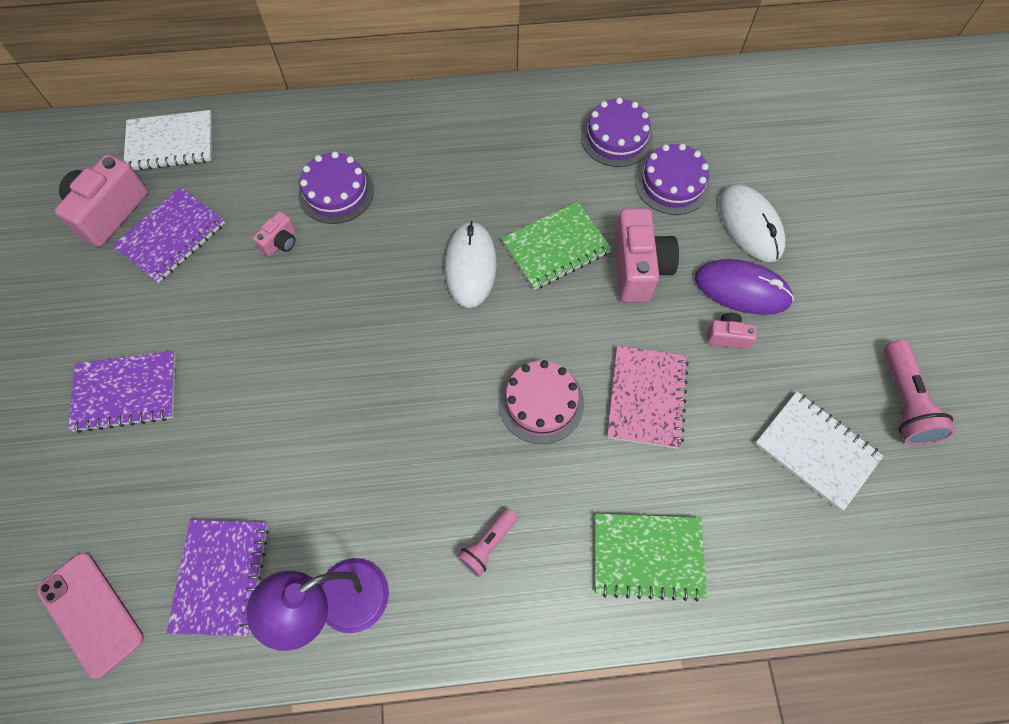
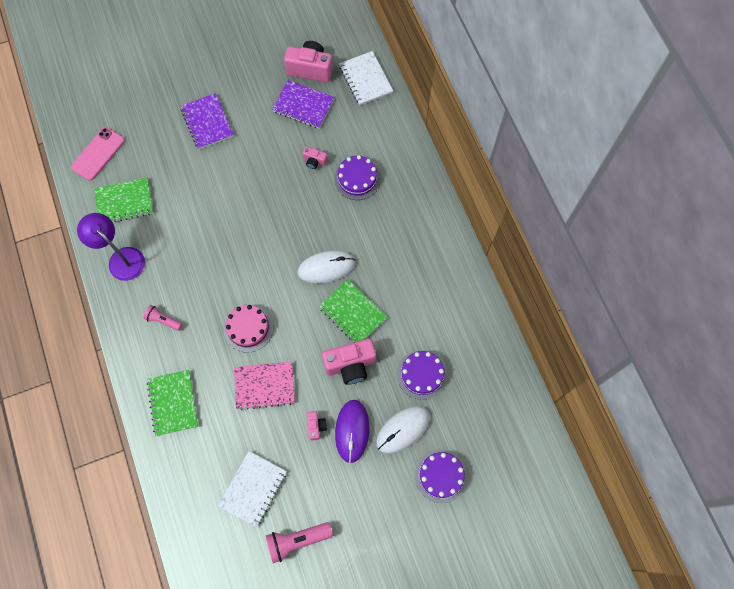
camera: 75 degrees right, 5 degrees up
purple notebook [167,520,269,636] -> green notebook [94,178,153,222]
purple cake [581,97,653,167] -> purple cake moved to [415,449,467,503]

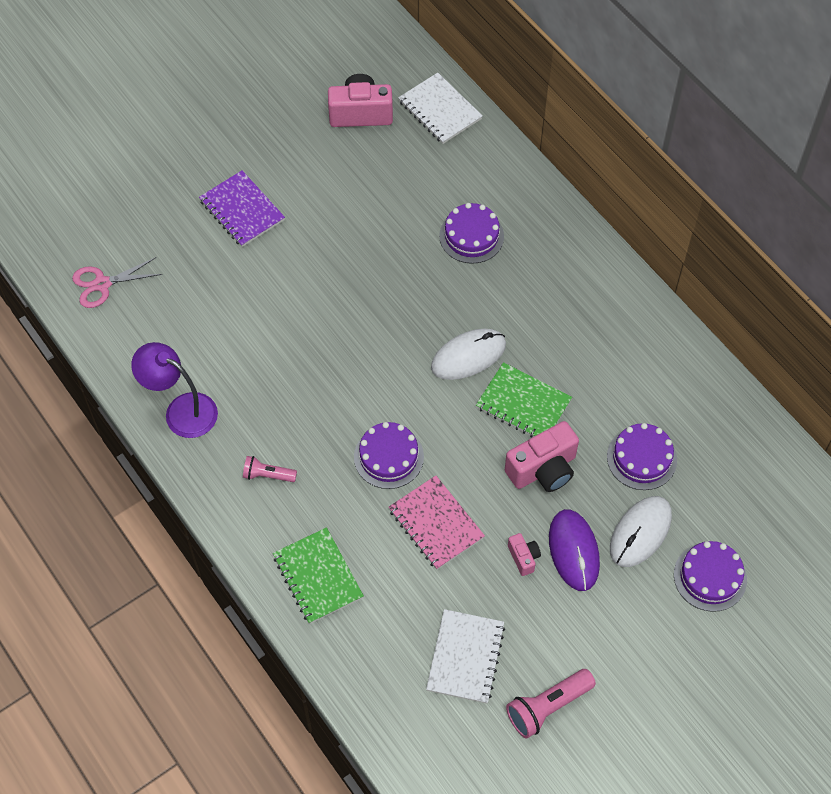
camera: 15 degrees left, 10 degrees down
pink phone [71,127,125,181] -> pink scissors [72,257,162,308]
green notebook [94,178,153,222] -> none
pink cake [224,305,273,353] -> purple cake [354,422,424,489]
pink notebook [234,361,295,410] -> pink notebook turned 75 degrees clockwise [389,476,485,570]
purple notebook [272,80,334,129] -> none
pink camera [302,146,328,169] -> none

